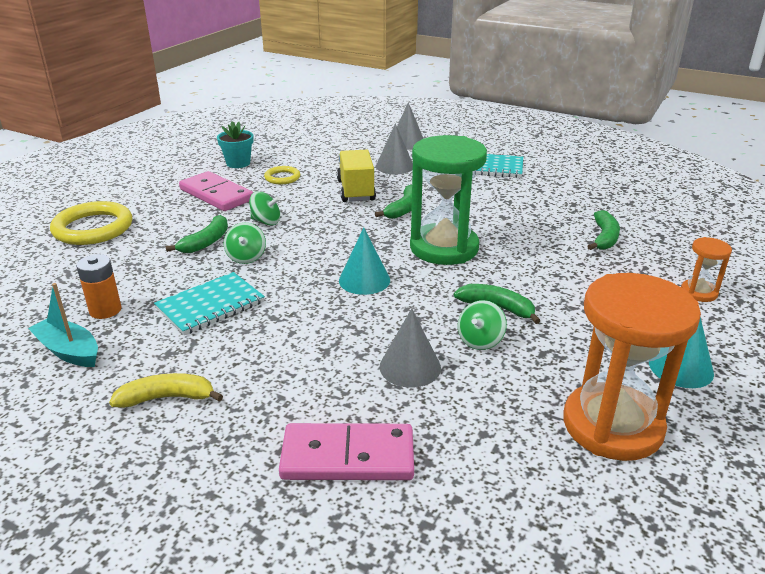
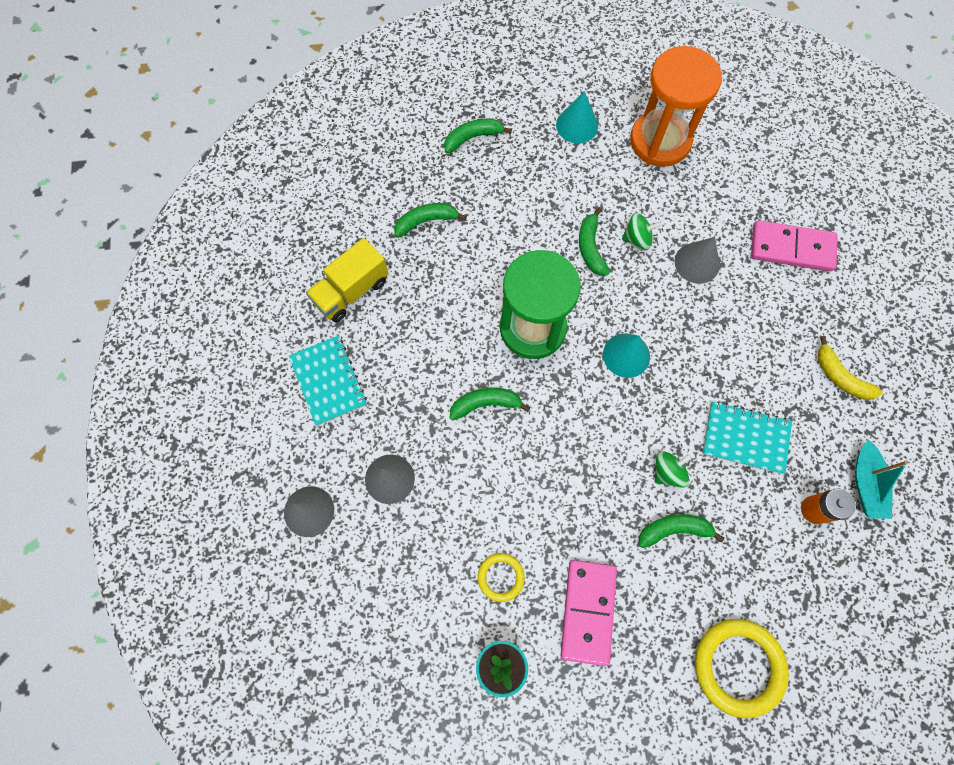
camera: 125 degrees left, 40 degrees up
green spinning top [249,191,280,225] -> none
pink domino [279,423,414,480] -> pink domino turned 45 degrees counterclockwise [751,220,838,271]
yellow truck [337,150,376,202] -> yellow truck moved to [306,238,388,322]
orange hourglass [681,237,732,302] -> green banana [444,118,512,154]

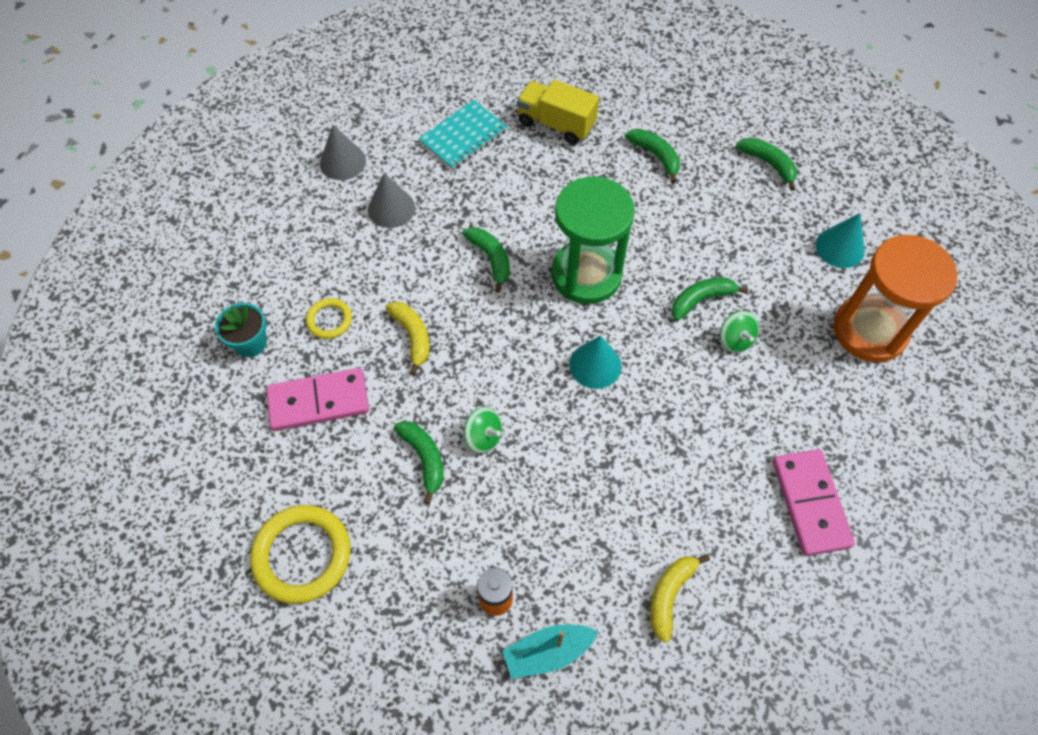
camera: 70 degrees right, 10 degrees down
grey cone [675,237,720,284] -> none
turquoise notebook [702,402,792,474] -> none
none -> yellow banana [386,301,430,375]

